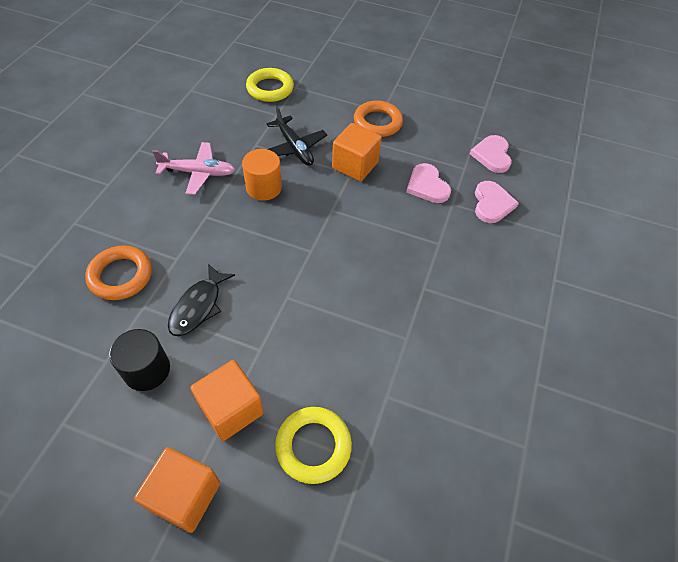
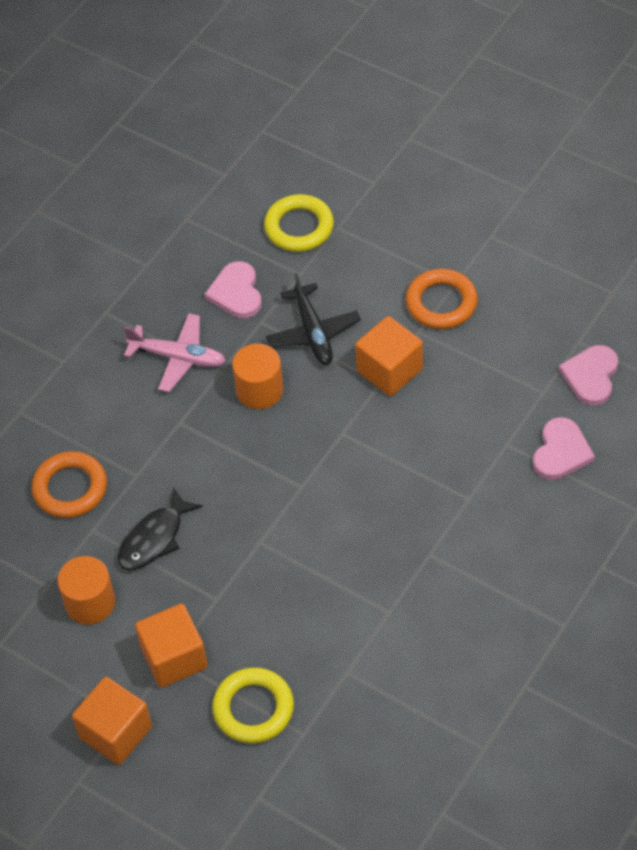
camera: 20 degrees right, 0 degrees up
black cylinder [109,329,170,391] -> orange cylinder [58,556,115,624]
pink heart [406,163,451,203] -> pink heart moved to [205,261,262,318]

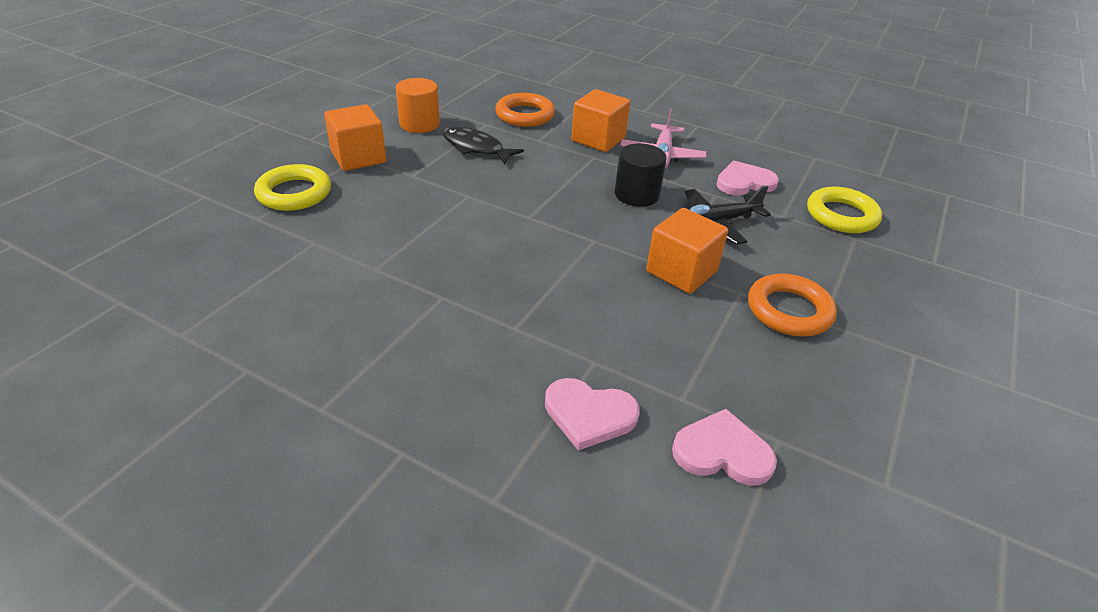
camera: 80 degrees right, 15 degrees down
orange cube [72,677,152,765] -> orange cube moved to [572,89,630,152]
orange cylinder [232,344,283,409] -> black cylinder [615,143,667,207]

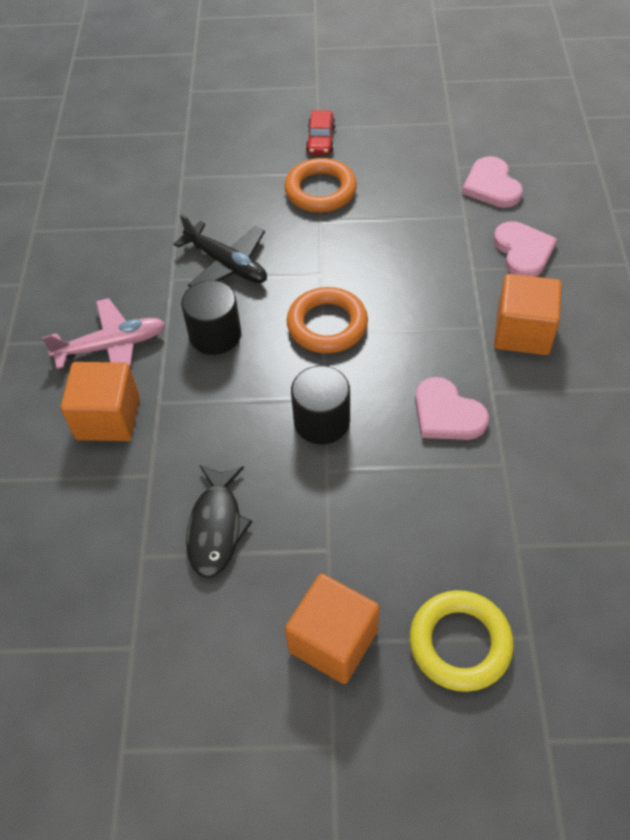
camera: 115 degrees left, 15 degrees up
orange cylinder [396,78,440,133] -> none
orange ring [495,93,555,127] -> orange ring moved to [287,287,368,353]
orange cube [646,208,728,294] -> orange cube moved to [494,274,562,355]
pink heart [716,161,779,195] -> pink heart moved to [415,377,489,440]
yellow ring [807,186,882,233] -> none
none -> black cylinder [291,366,350,444]
none -> red car [306,110,335,155]

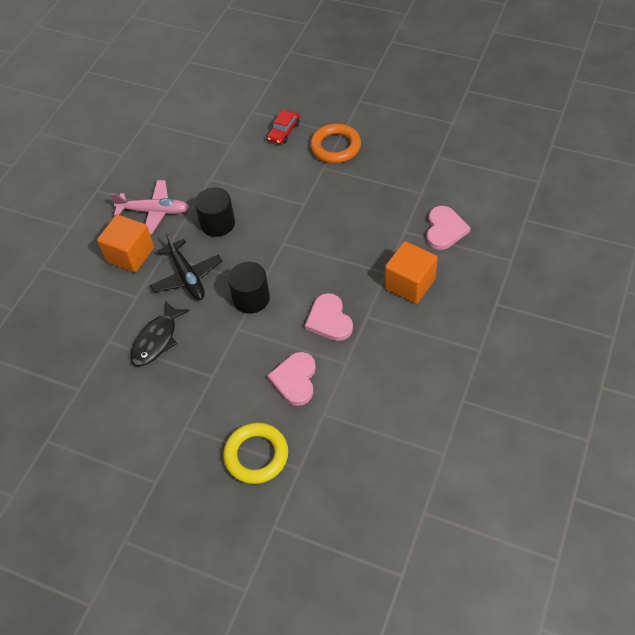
camera: 25 degrees right, 0 degrees up
black plane [174,214,267,287] -> black plane moved to [150,233,222,300]
orange cube [285,573,380,684] -> none
orange ring [287,287,368,353] -> none
red car [306,110,335,155] -> red car moved to [267,110,300,144]
pink heart [462,156,523,208] -> pink heart moved to [267,352,316,406]

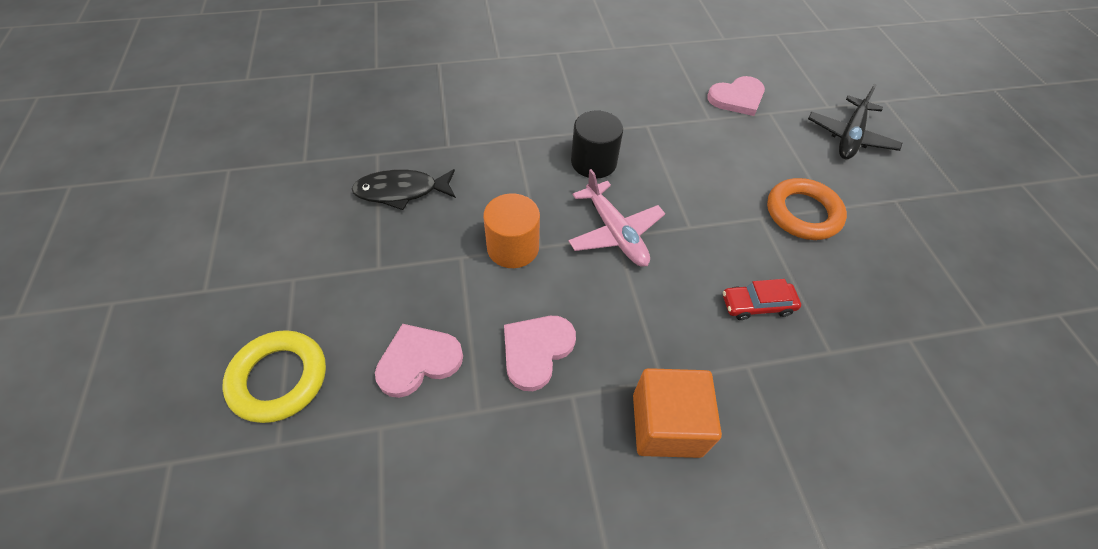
camera: 50 degrees right, 0 degrees up
orange cube [97,214,154,273] -> none
pink plane [110,180,189,235] -> pink plane moved to [568,169,665,267]
black plane [150,233,222,300] -> black plane moved to [808,84,902,159]
black cylinder [228,262,270,314] -> orange cylinder [483,193,540,268]
red car [267,110,300,144] -> red car moved to [723,279,801,320]
pink heart [426,206,470,250] -> pink heart moved to [708,76,765,116]

